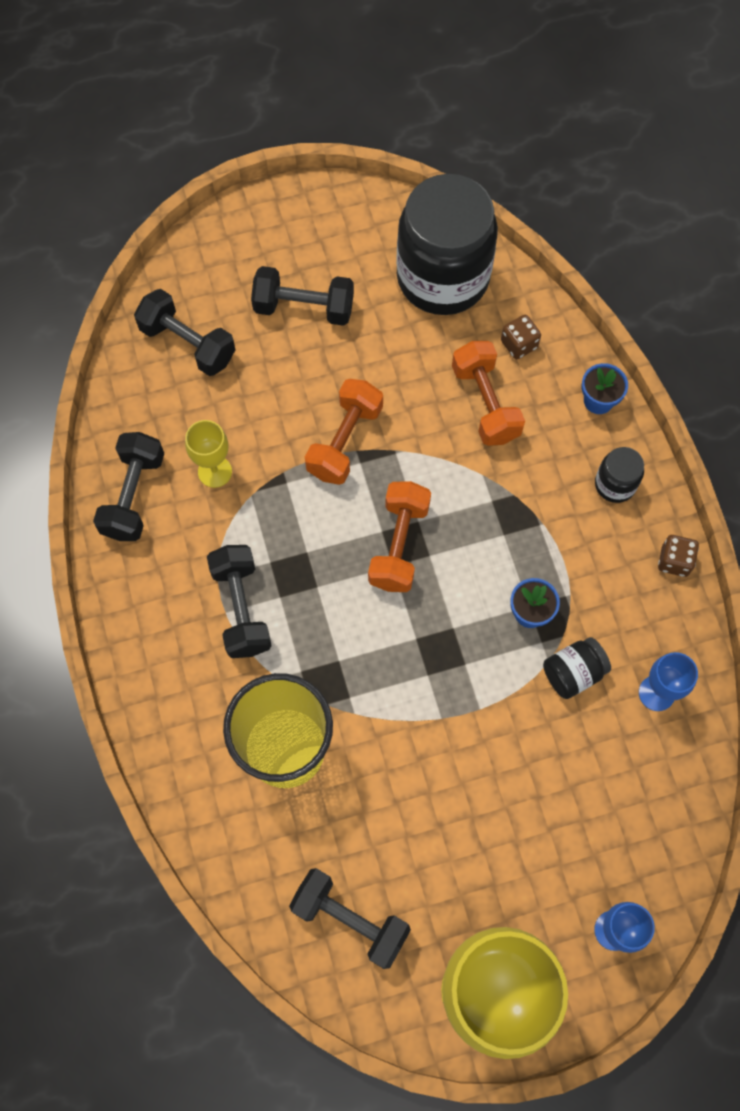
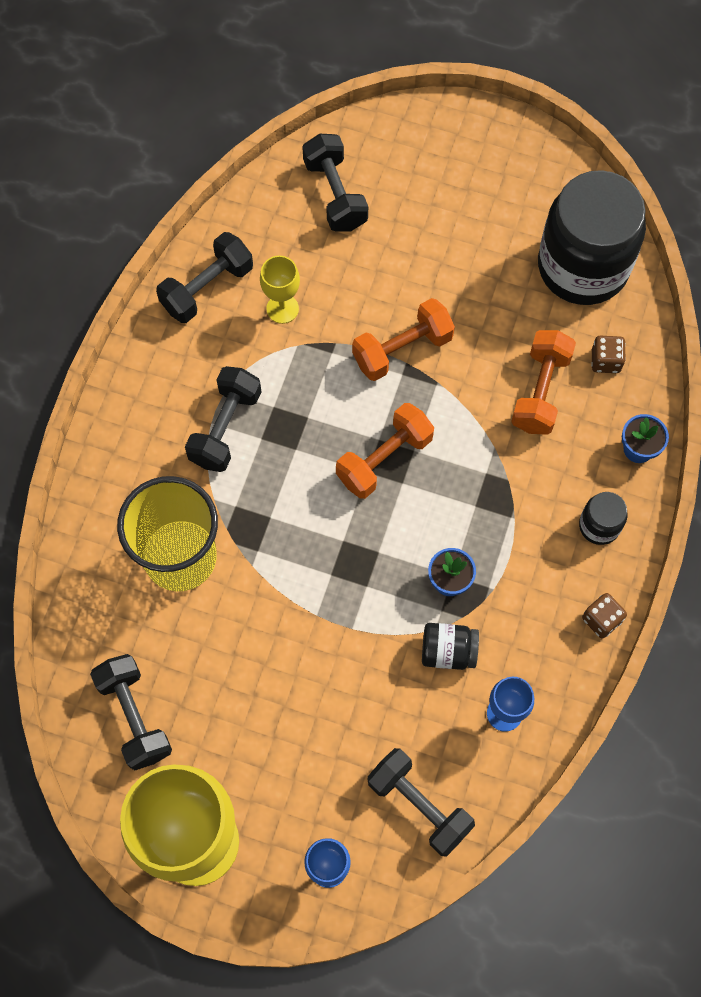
camera: 35 degrees right, 0 degrees up
black dumbbell [251,266,354,326] -> black dumbbell moved to [368,748,475,857]

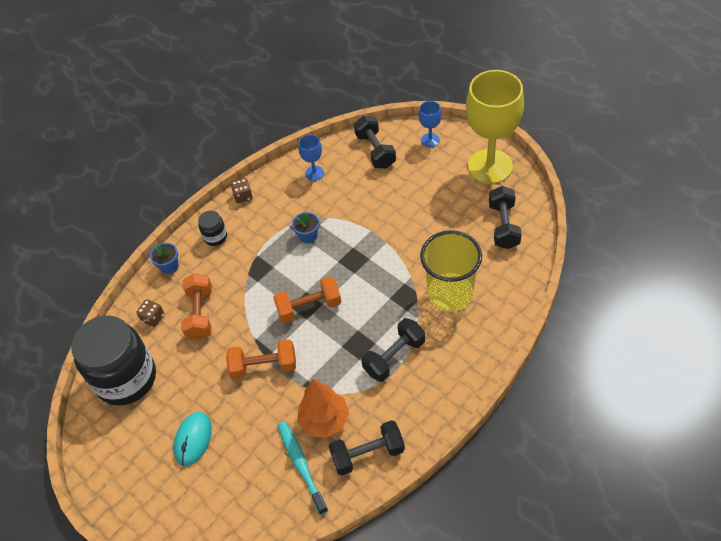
camera: 150 degrees left, 15 degrees down
yellow goblet [260,255,300,324] -> orange tree [297,379,349,438]
black dumbbell [302,134,368,231] -> none
black jar [422,623,479,670] -> none
orange dumbbell [511,330,576,435] -> orange dumbbell turned 45 degrees counterclockwise [181,273,212,340]
none -> turquoise mouse [173,412,212,466]
none -> turquoise toothbrush [278,421,328,515]

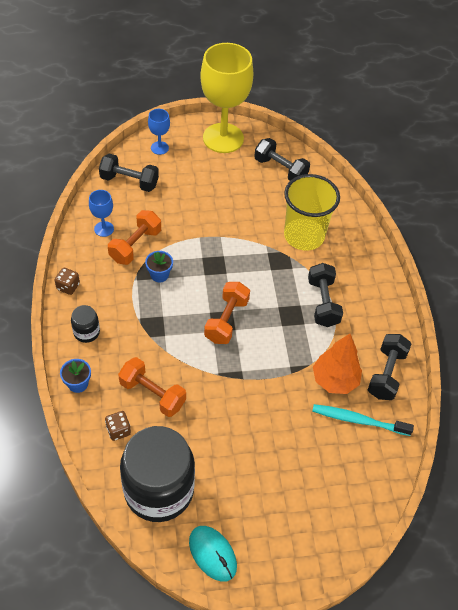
camera: 60 degrees left, 0 degrees up
turquoise mouse [173,412,212,466] -> turquoise mouse moved to [189,526,237,582]
orange dumbbell [226,340,296,379] -> orange dumbbell moved to [108,210,161,265]

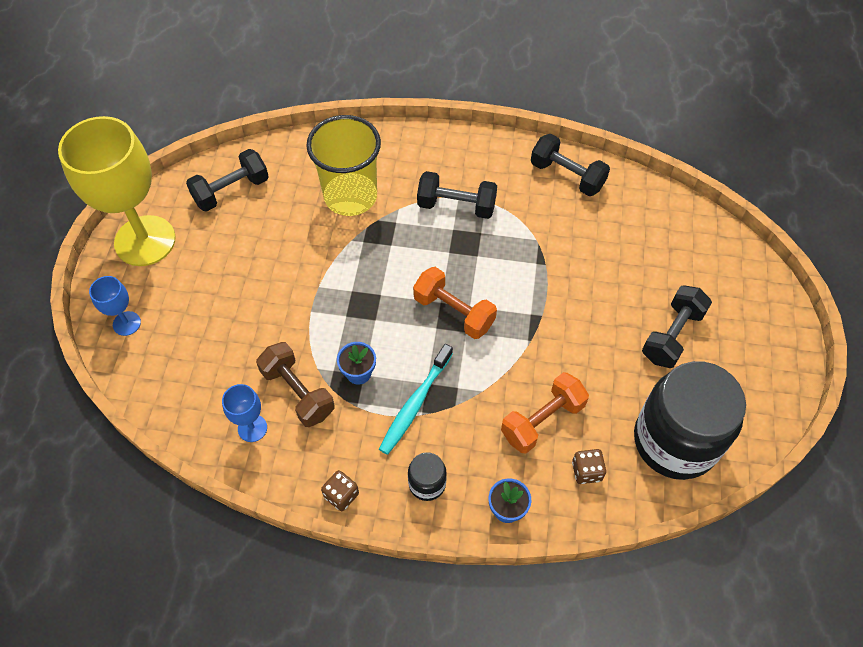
camera: 70 degrees left, 5 degrees up
black dumbbell [99,153,159,192] -> black dumbbell moved to [642,285,712,368]
orange dumbbell [108,210,161,265] -> brown dumbbell [256,342,335,427]
turquoise mouse [189,526,237,582] -> none
turquoise toothbrush [312,404,414,436] -> turquoise toothbrush moved to [379,344,453,455]
orange tree [313,334,362,394] -> none

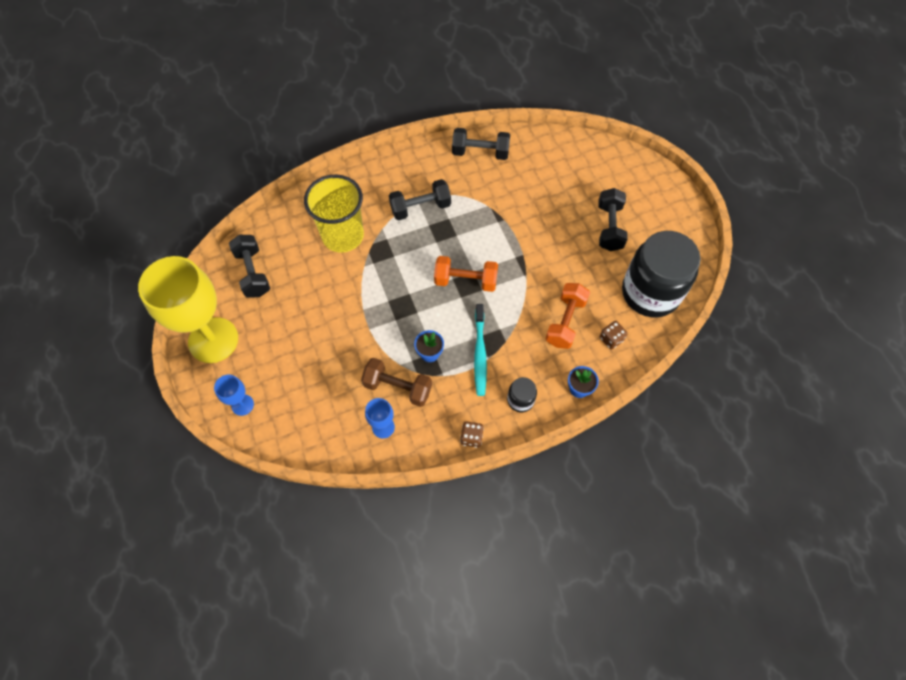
camera: 30 degrees left, 5 degrees up
black dumbbell [186,149,269,212] -> black dumbbell turned 45 degrees counterclockwise [229,235,270,298]

